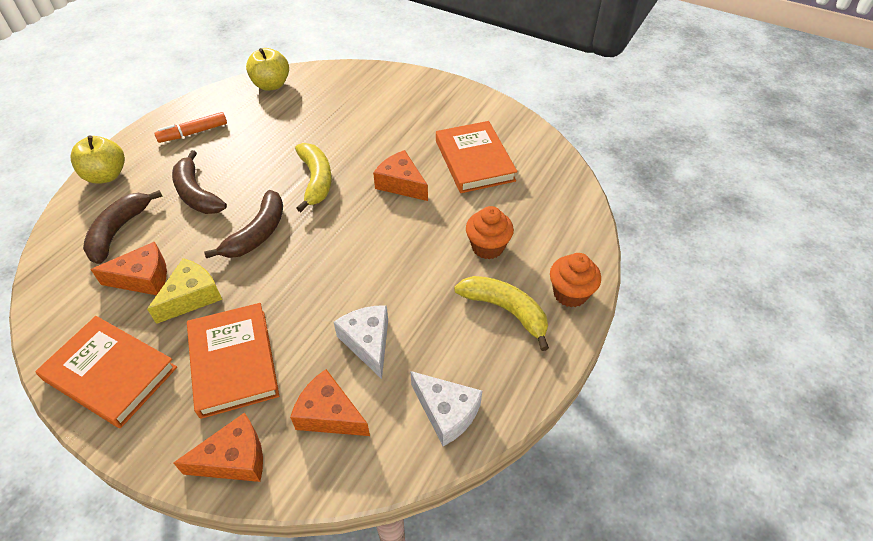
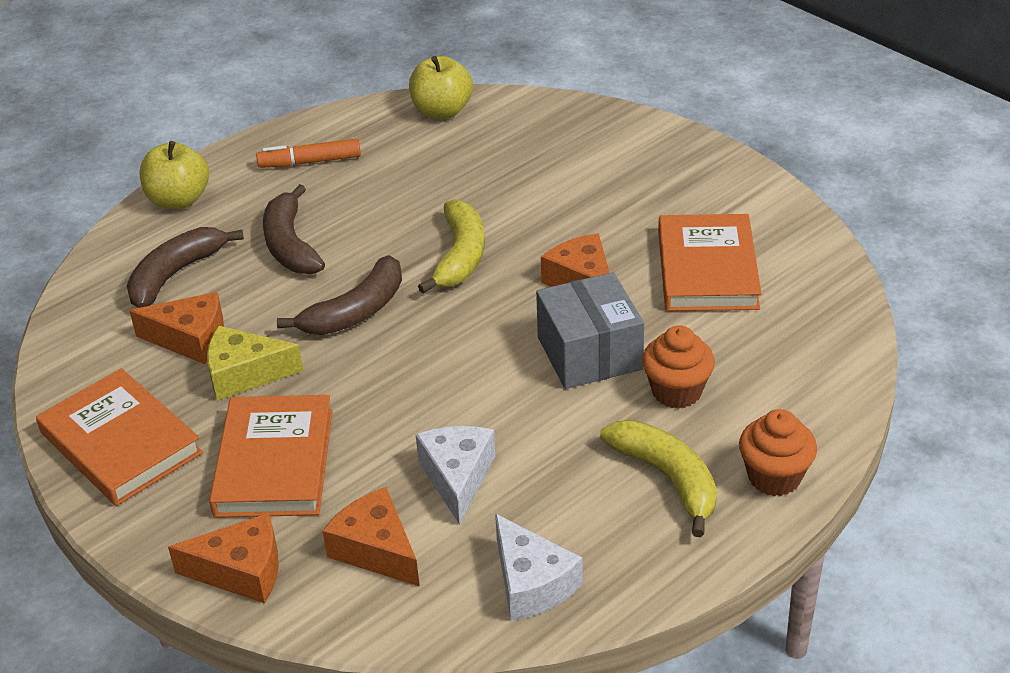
camera: 20 degrees right, 10 degrees down
yellow cheese [147,258,222,324] -> yellow cheese turned 150 degrees counterclockwise [207,326,303,400]
none -> grey box [536,272,644,389]

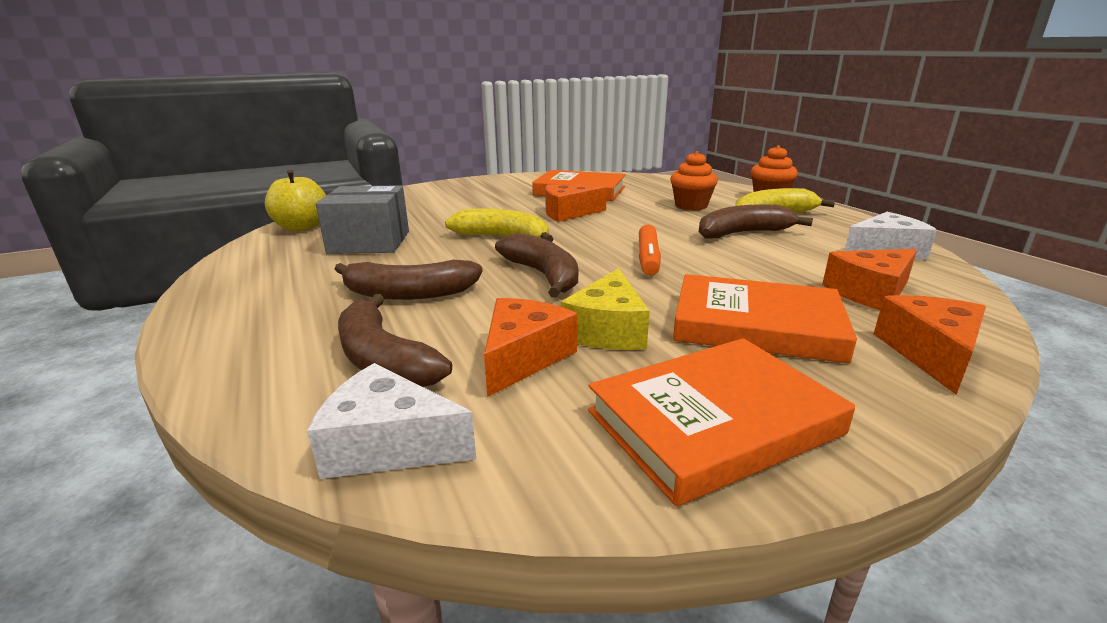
camera: 75 degrees left, 15 degrees down
yellow apple [140,141,209,209] -> none
orange marker [256,139,361,168] -> orange marker moved to [639,224,661,275]
white cheese [416,426,496,525] -> white cheese moved to [307,363,476,479]
grey box [536,272,644,389] -> grey box moved to [316,185,409,254]
none -> brown banana [699,204,813,239]

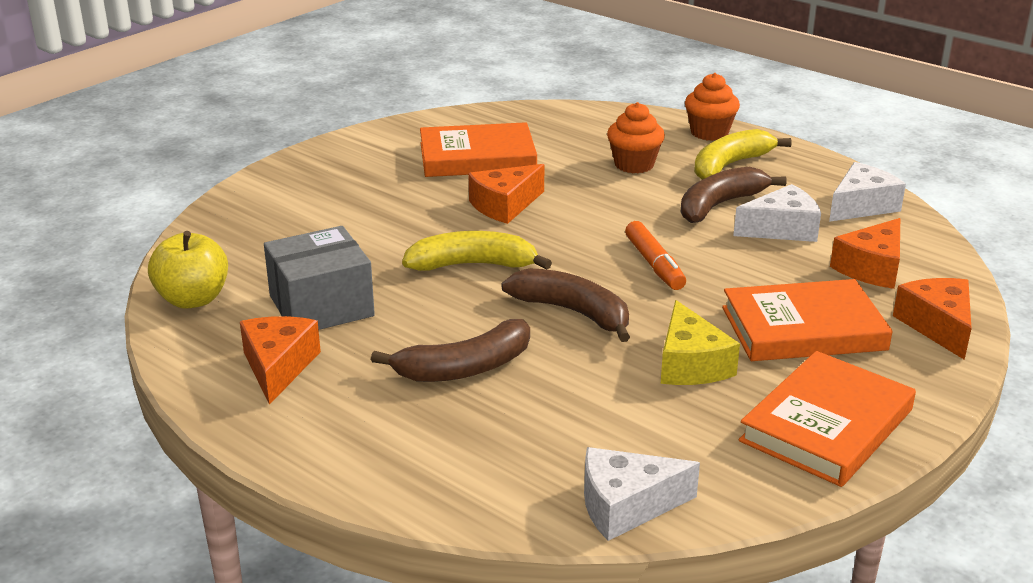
camera: 25 degrees left, 5 degrees up
brown banana [338,294,452,387] -> none
orange cheese [484,298,577,397] -> orange cheese moved to [240,316,321,405]
none -> white cheese [733,184,821,242]

